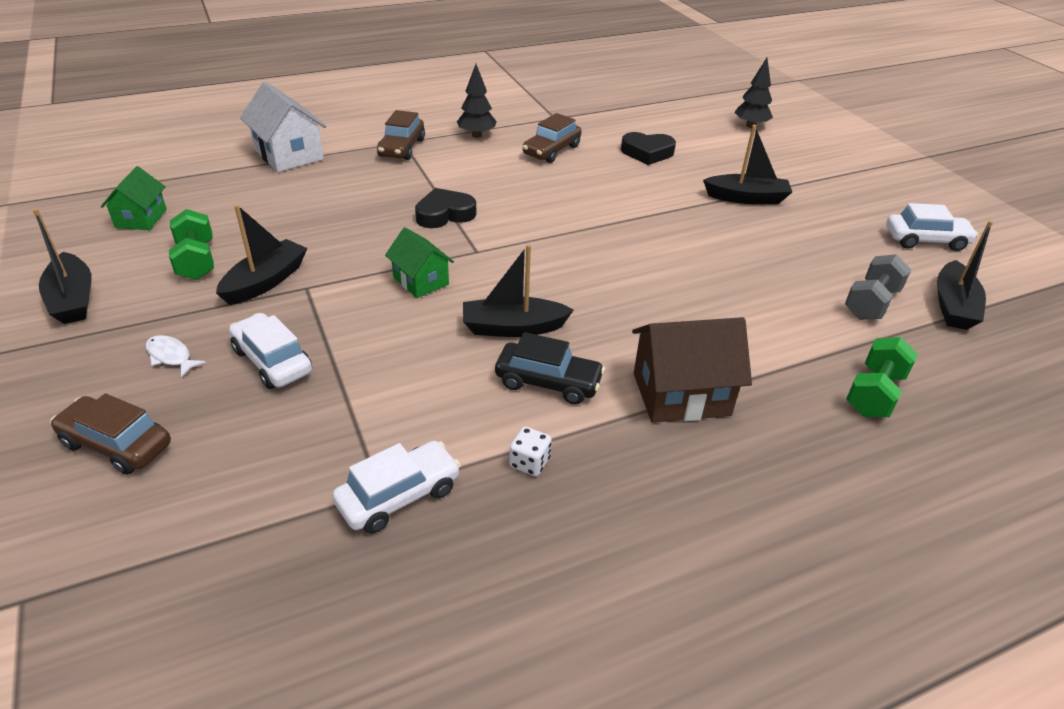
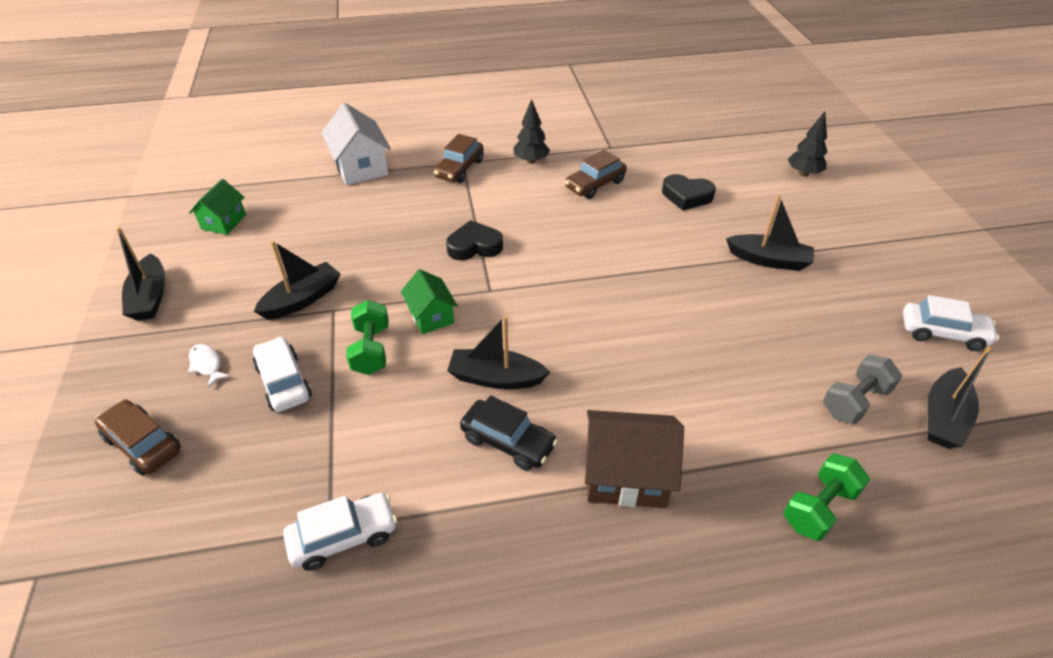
camera: 15 degrees right, 5 degrees up
green dumbbell [169,209,214,280] -> green dumbbell moved to [346,300,389,375]
white dice [509,427,552,476] -> none

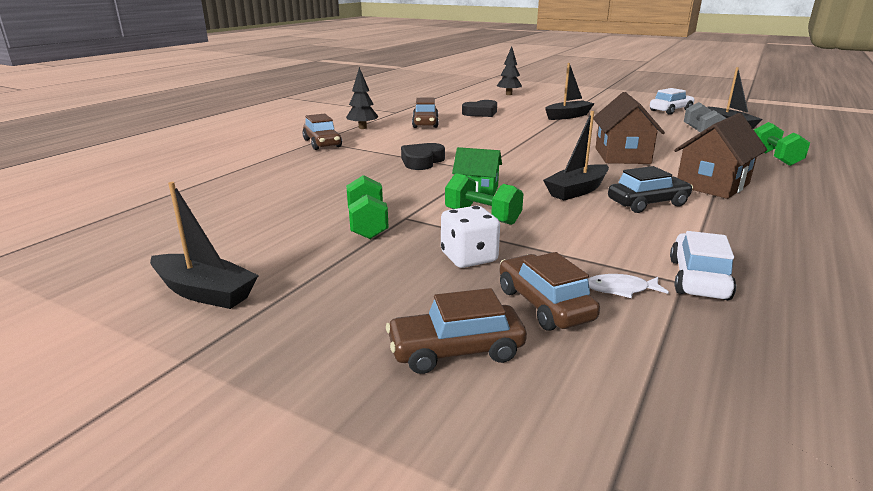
camera: 50 degrees left, 20 degrees down
white fish [188,344,231,388] -> white fish moved to [588,274,669,298]
green house [189,179,246,235] -> none
white car [253,336,312,412] -> white dice [441,206,500,268]
black boat [254,241,340,320] -> green dumbbell [346,175,389,239]
white house [322,103,391,185] -> none
none -> brown car [500,252,600,331]
none -> brown house [594,92,665,164]

